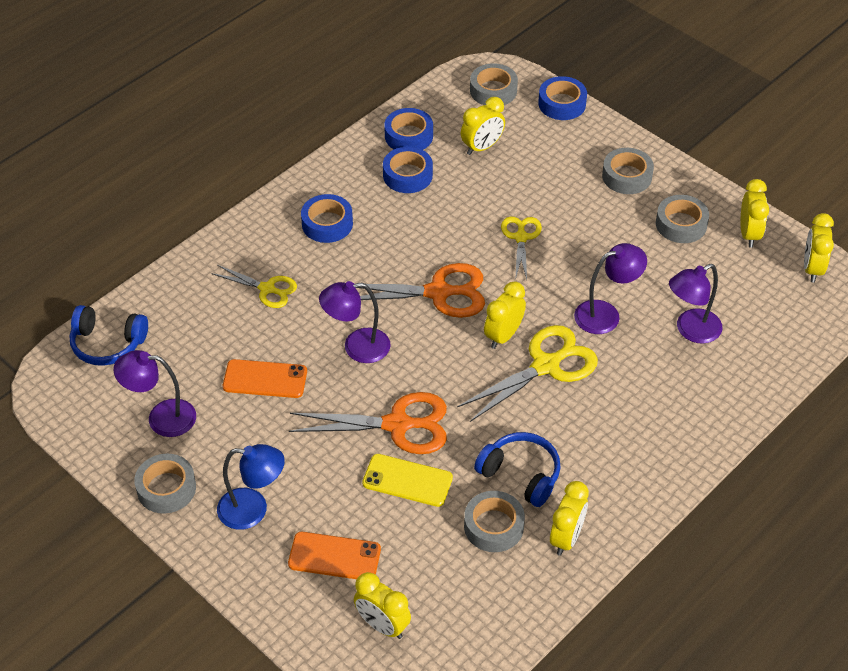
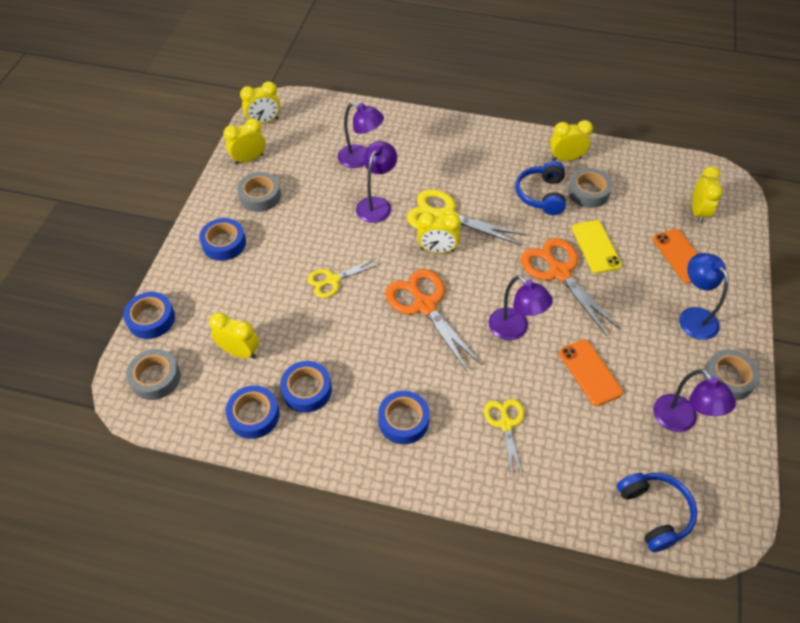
camera: 120 degrees left, 5 degrees up
purple lamp [574,243,647,334] -> purple lamp turned 75 degrees clockwise [356,141,397,223]
grey tape [602,148,654,194] -> blue tape [199,218,246,261]

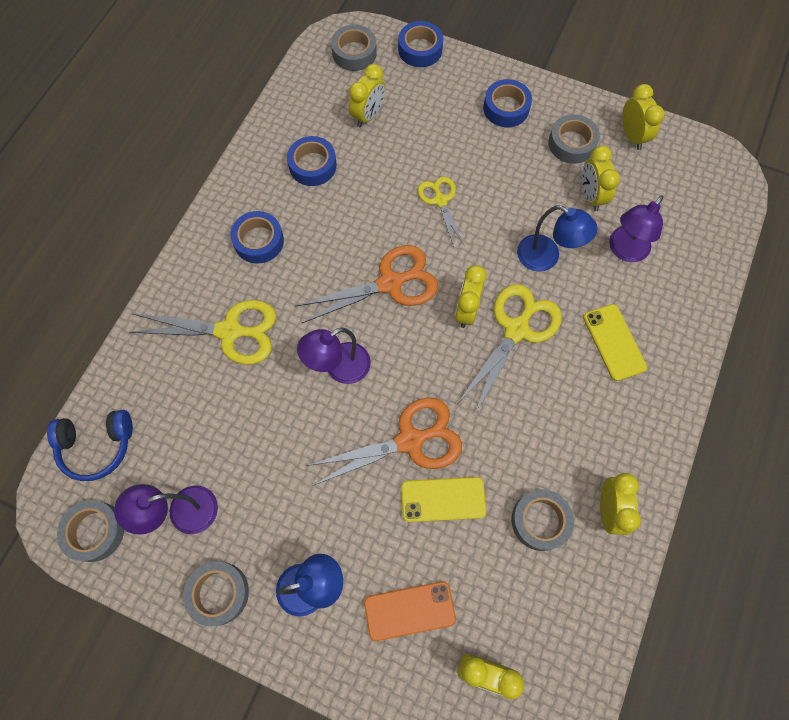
camera: 100 degrees right, 15 degrees up
blue tape [226,385,280,439] -> none
yellow clock [240,81,280,124] -> yellow clock moved to [582,146,620,211]
purple lamp [356,141,397,223] -> blue lamp [517,205,598,272]
yellow scissors [484,399,524,478] -> yellow scissors [129,300,276,365], size x1.66
blue headphones [515,161,566,215] -> none
orange phone [559,339,623,406] -> none
none -> grey tape [57,500,124,562]
none -> yellow phone [583,304,647,381]

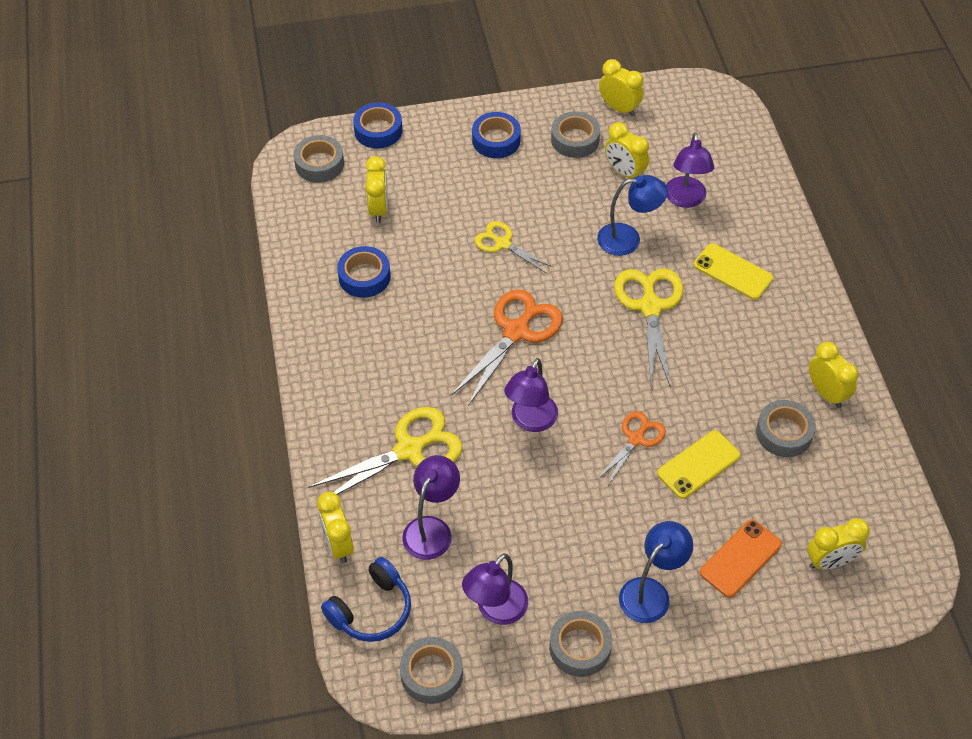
camera: 35 degrees left, 15 degrees down
blue tape [230,211,284,264] -> none
orange scissors [306,398,462,486] -> orange scissors [597,411,666,487], size x0.60
yellow clock [455,265,487,328] -> yellow clock moved to [317,492,354,563]
none -> purple lamp [402,455,460,560]

